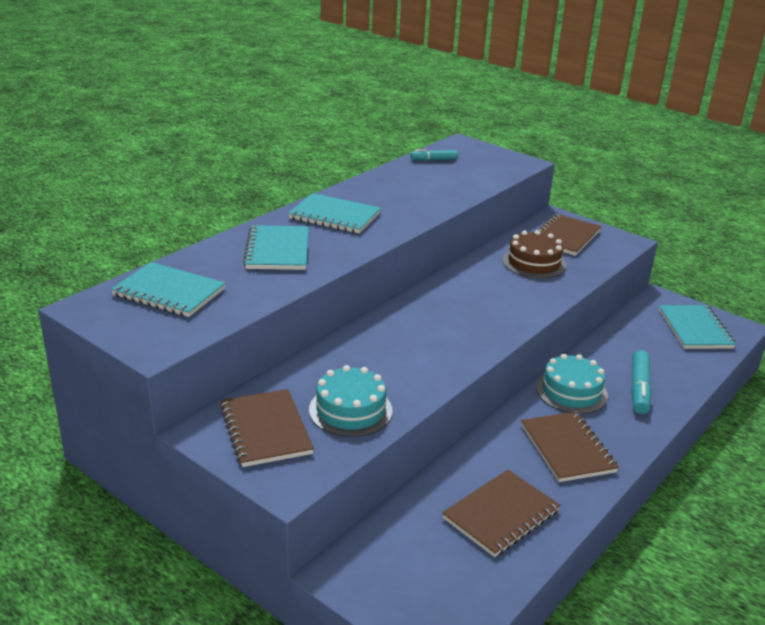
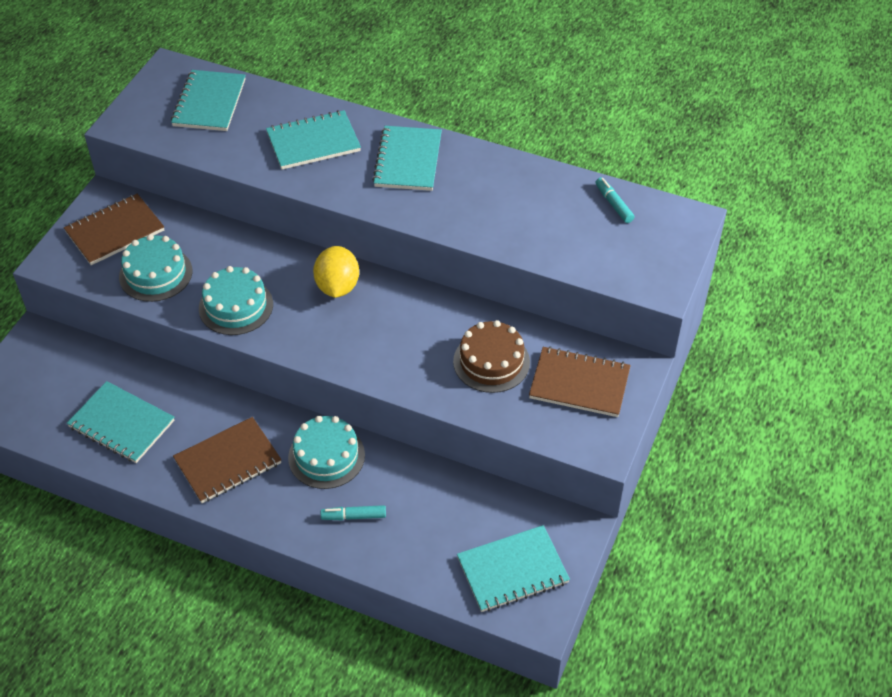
camera: 75 degrees right, 20 degrees up
brown notebook [442,470,561,557] -> turquoise notebook [67,381,175,463]
turquoise marker [631,350,652,414] -> turquoise marker [321,505,386,520], size x0.63
none -> turquoise cake [199,266,273,335]
none -> yellow lemon [313,246,359,298]

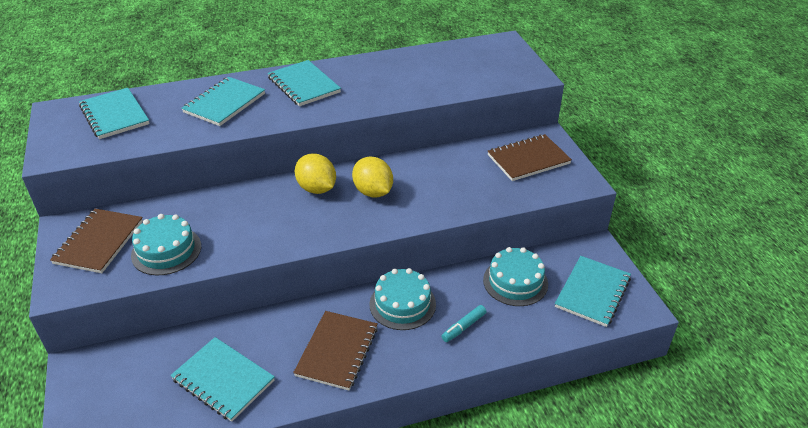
camera: 40 degrees left, 10 degrees down
turquoise notebook [67,381,175,463] -> turquoise notebook turned 45 degrees clockwise [170,337,275,422]
turquoise cake [199,266,273,335] -> turquoise cake moved to [483,247,548,306]
brown cake [453,320,530,393] -> none
turquoise marker [596,177,634,223] -> none
none -> yellow lemon [352,157,393,198]

